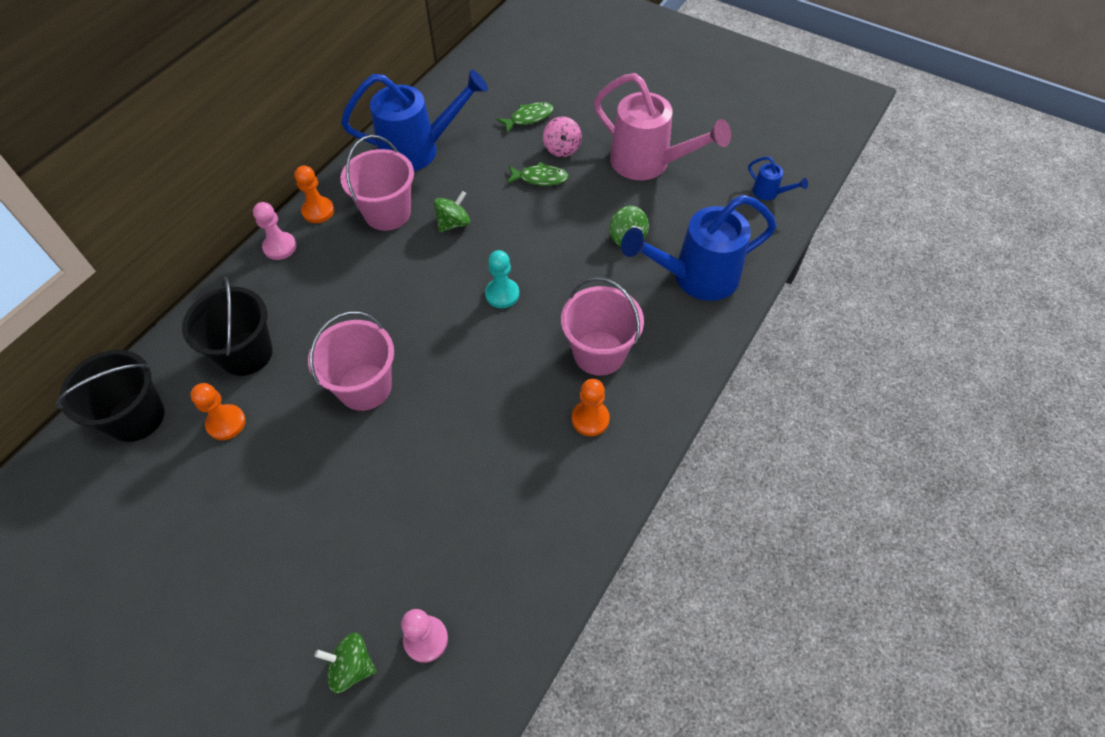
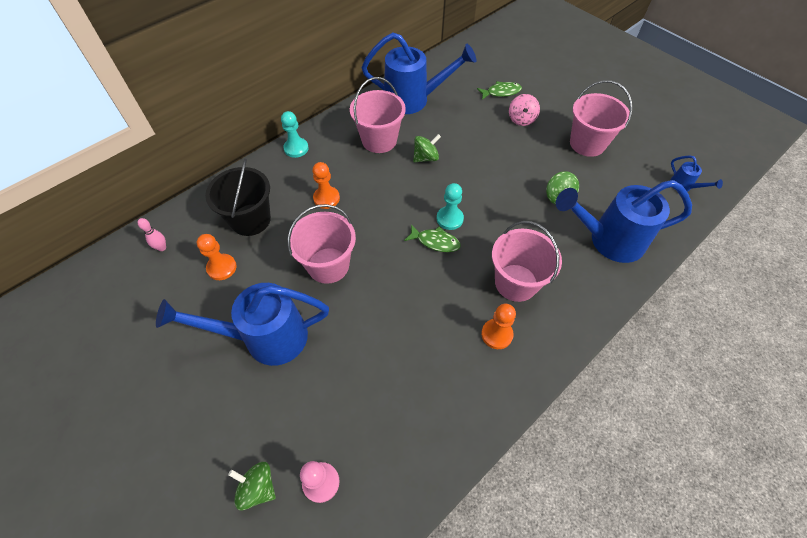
camera: 15 degrees right, 0 degrees up
black bucket [56,350,164,442] -> pink bowling pin [138,218,166,251]
pink pawn [253,202,297,260] -> turquoise pawn [281,111,309,158]
orange pawn [294,166,334,223] -> orange pawn moved to [312,162,340,209]
green fish [507,162,569,186] -> green fish moved to [404,224,461,252]
pink watering can [594,73,731,180] -> pink bucket [570,80,633,157]
none -> blue watering can [156,283,329,366]

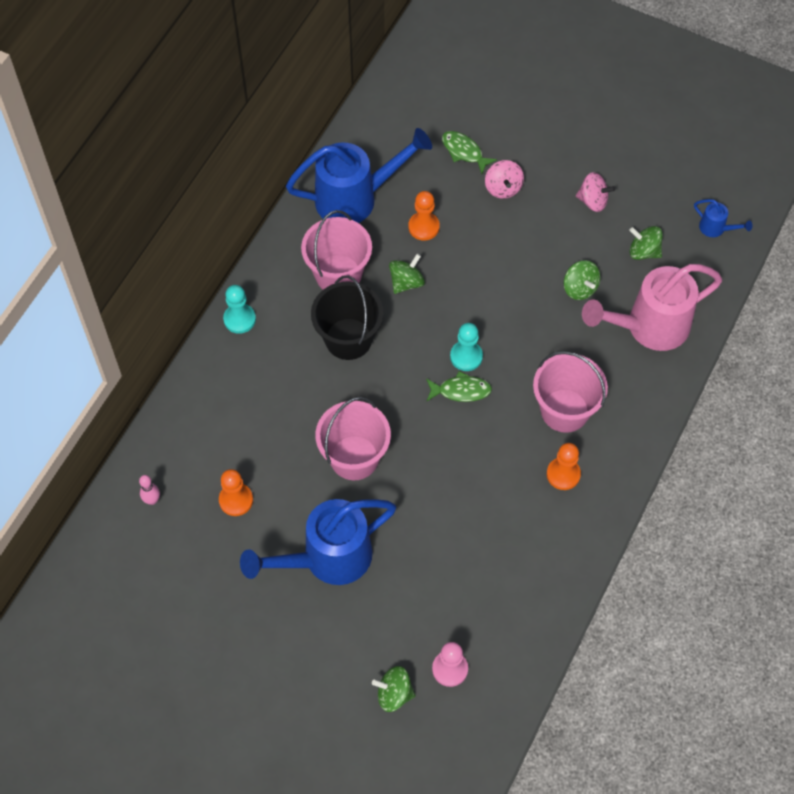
camera: 20 degrees left, 5 degrees up
black bucket [205,158,271,236] -> black bucket moved to [311,275,383,360]
orange pawn [312,162,340,209] -> orange pawn moved to [408,191,440,241]
green fish [477,81,522,100] -> green fish turned 105 degrees counterclockwise [442,131,497,174]
blue watering can [556,180,692,263] -> pink watering can [582,264,722,351]
pink bucket [570,80,633,157] -> pink spinning top [576,172,615,212]
none -> green spinning top [629,226,663,260]

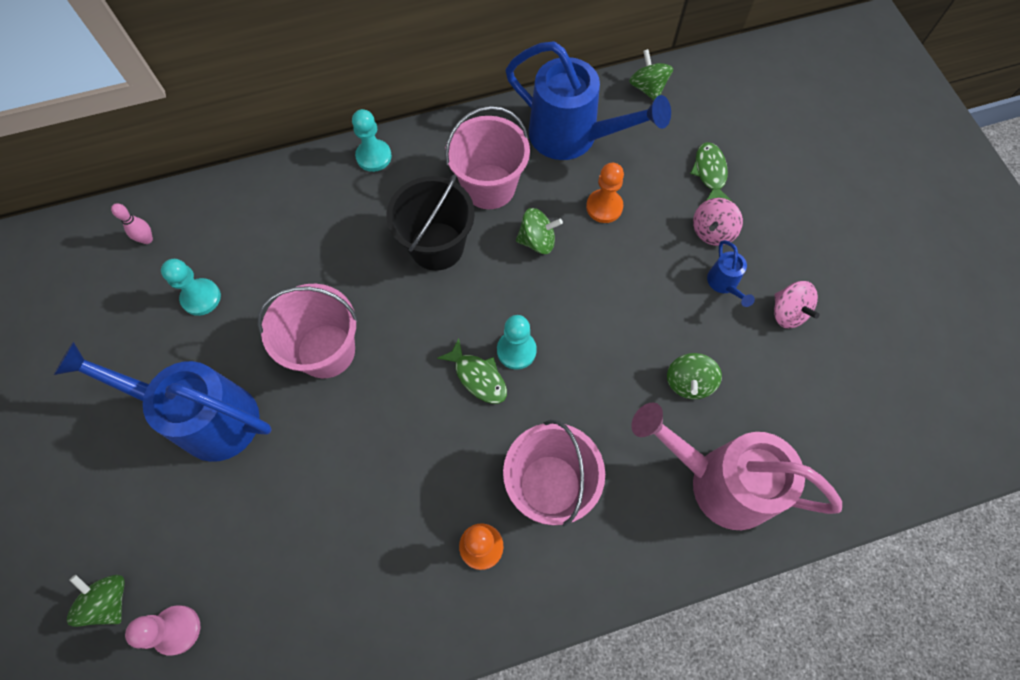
camera: 45 degrees right, 5 degrees up
orange pawn [219,469,253,516] -> turquoise pawn [161,259,221,316]
green spinning top [629,226,663,260] -> green spinning top moved to [629,49,673,100]
blue watering can [694,199,752,237] -> blue watering can moved to [707,240,755,307]

